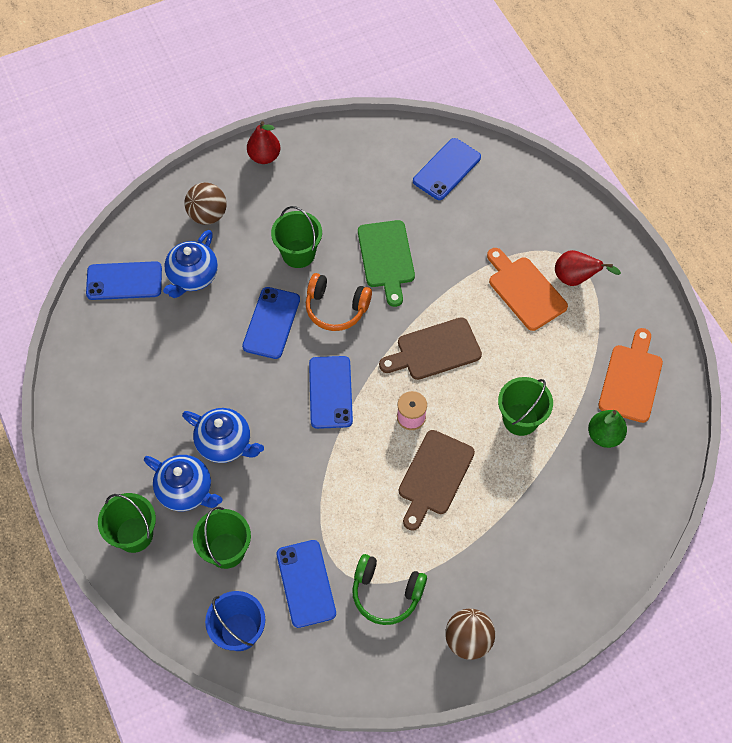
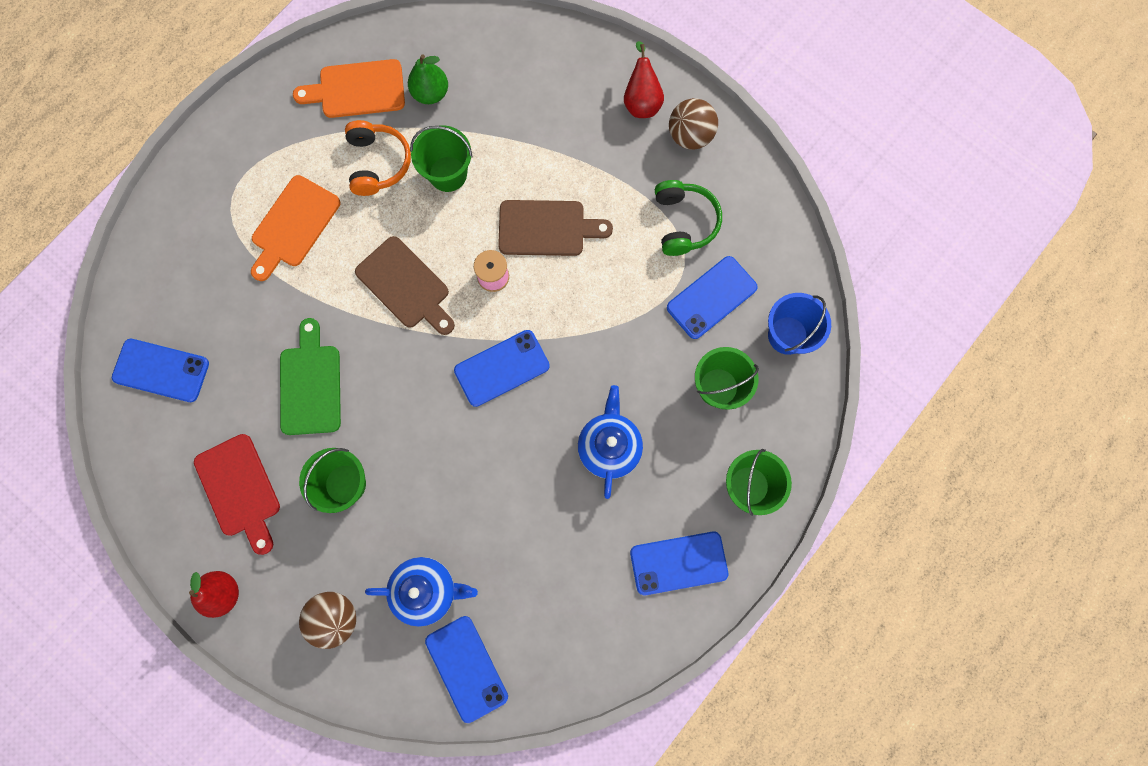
camera: 115 degrees left, 15 degrees up
blue teapot [144,455,222,511] -> none
blue phone [242,287,300,359] -> blue phone moved to [630,532,728,595]
orange headphones [306,273,372,331] -> orange headphones moved to [345,120,411,196]
green cutting board [358,220,415,307] -> green cutting board turned 60 degrees counterclockwise [280,318,341,435]
red pear [555,250,621,286] -> red pear moved to [624,41,664,118]
none -> red cutting board [194,434,280,555]

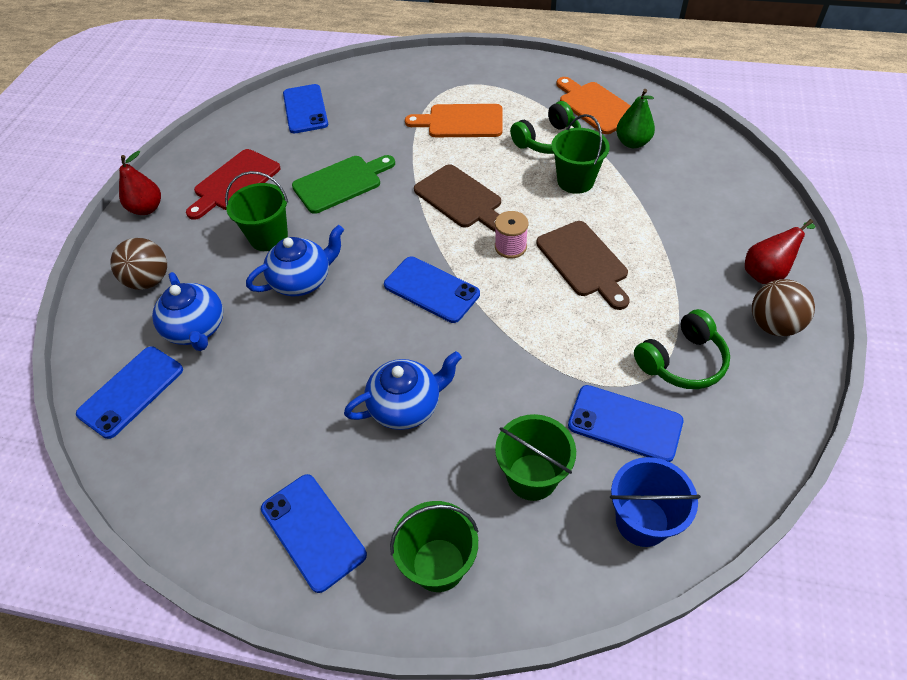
camera: 65 degrees right, 25 degrees down
orange headphones [345,120,411,196] -> green headphones [510,101,581,154]
brown cutting board [355,236,455,335] -> brown cutting board turned 60 degrees counterclockwise [414,164,501,232]
none -> blue teapot [246,225,344,296]

